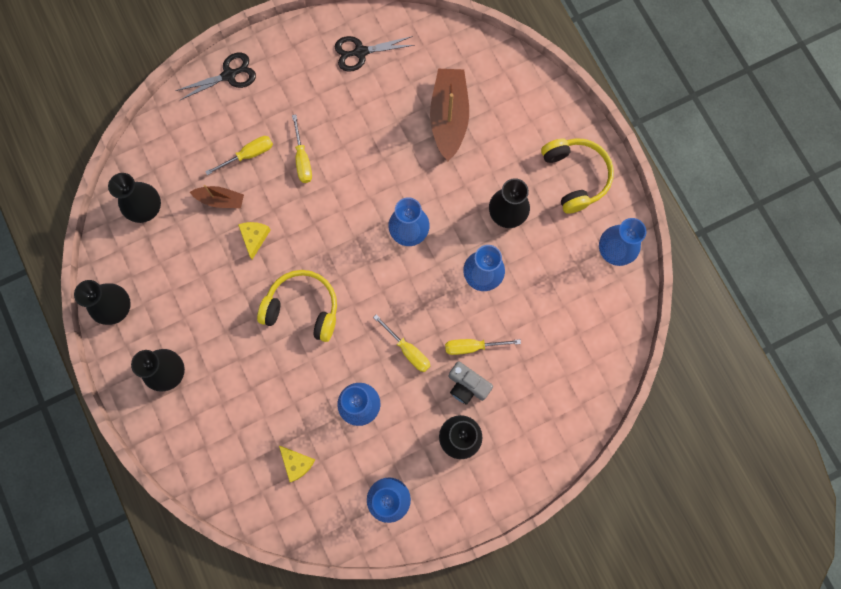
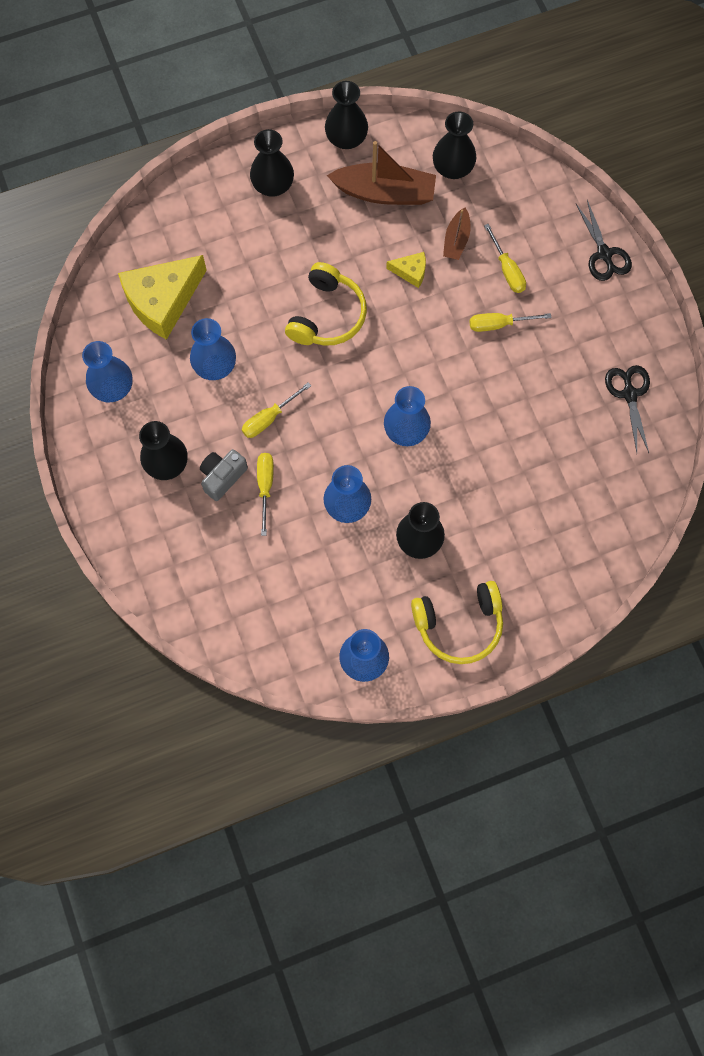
camera: 95 degrees right, 5 degrees down
yellow cheese [279,446,315,482] -> yellow cheese [118,255,207,340], size x2.18
brown boat [430,69,469,161] -> brown boat moved to [327,141,436,205]

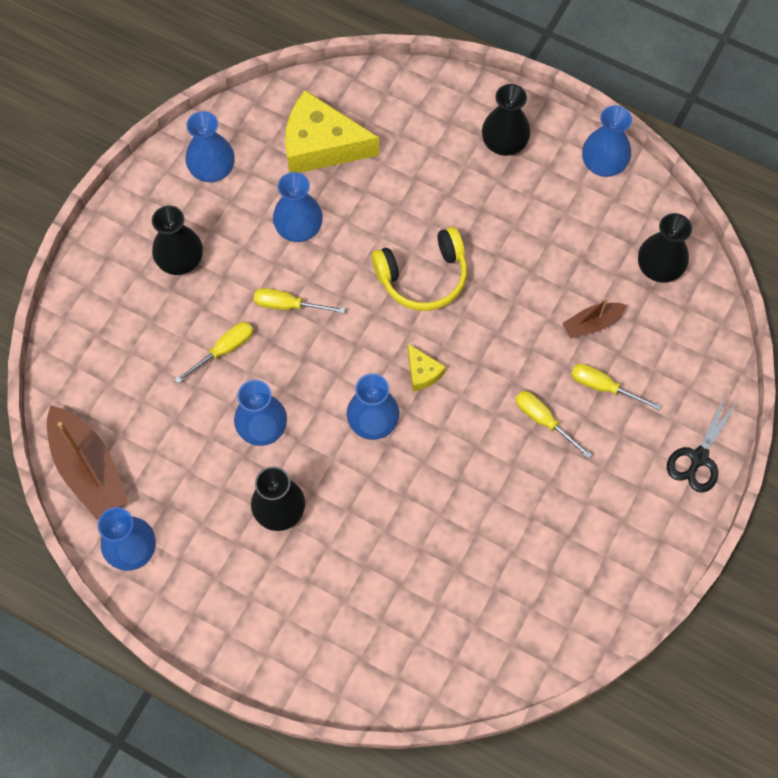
camera: 50 degrees right, 5 degrees down
grey camera [200,449,248,501] -> none
black vase [325,81,368,149] -> blue vase [582,105,632,177]
brown boat [327,141,436,205] -> brown boat moved to [47,405,128,520]
yellow cheese [386,252,426,288] -> yellow cheese moved to [408,344,446,391]
yellow headphones [411,581,503,664] -> none
yellow screwdriver [484,224,526,293] -> yellow screwdriver turned 90 degrees clockwise [571,364,661,410]
black scissors [605,365,650,453] -> none

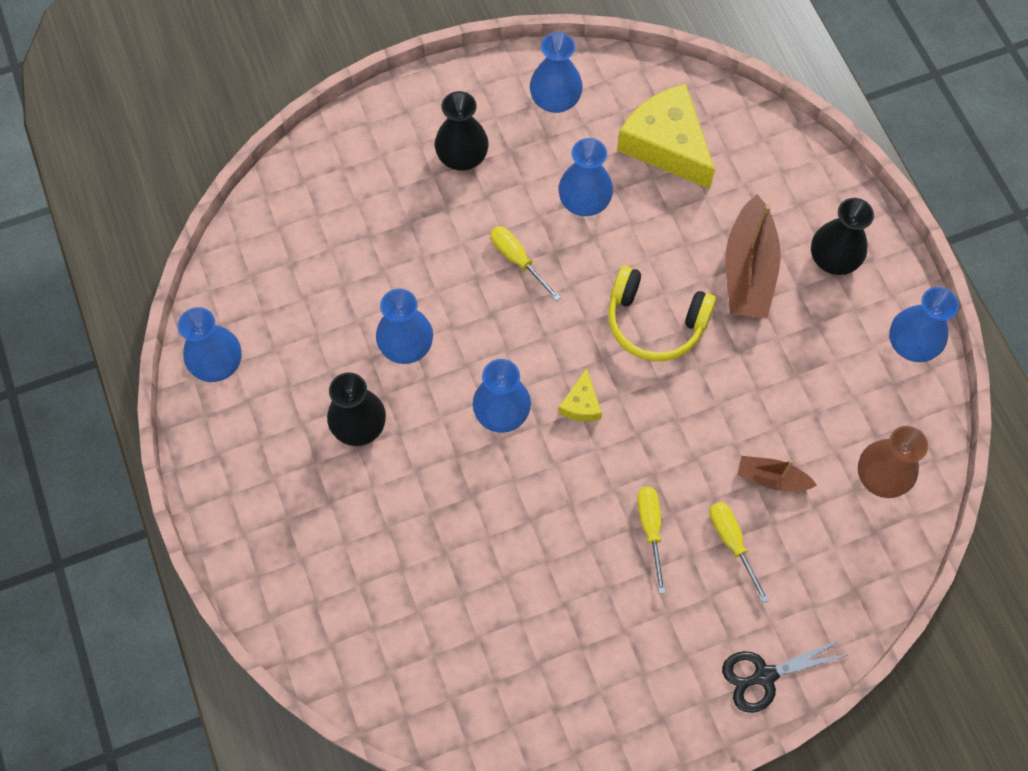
camera: 40 degrees right, 0 degrees up
brown boat [47,405,128,520] -> brown boat moved to [725,194,781,318]
yellow screwdriver [175,322,254,383] -> none
black vase [638,213,692,283] -> brown vase [858,426,928,498]

